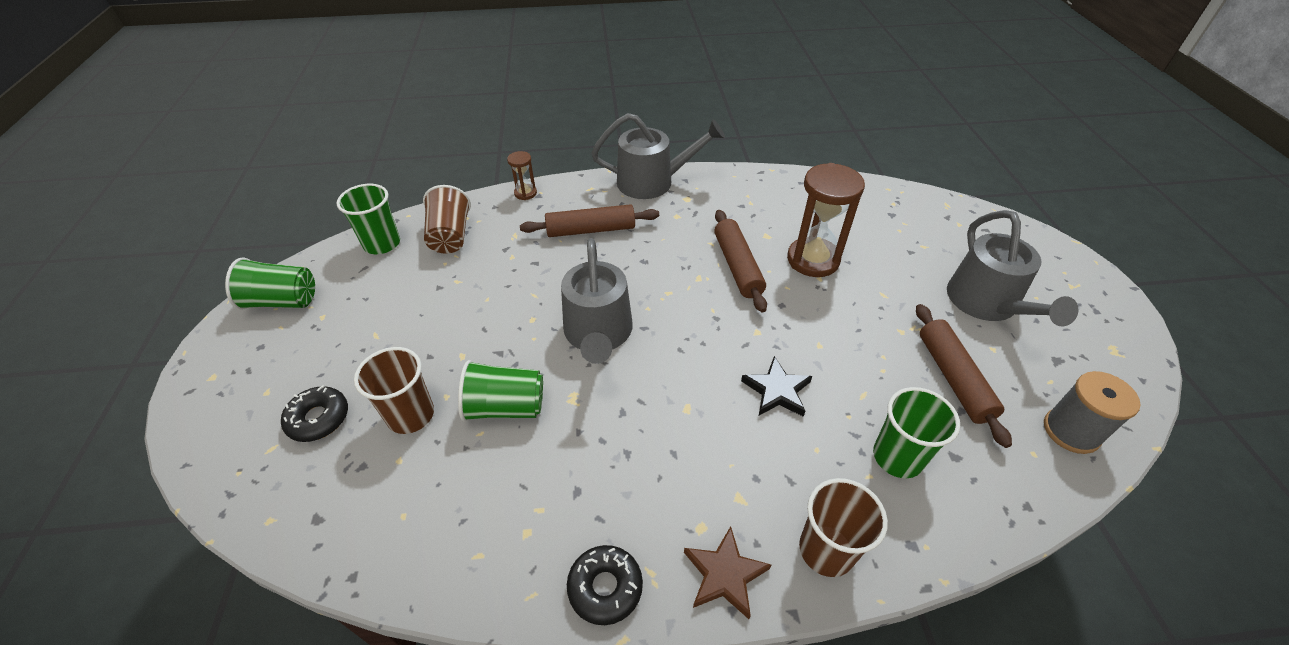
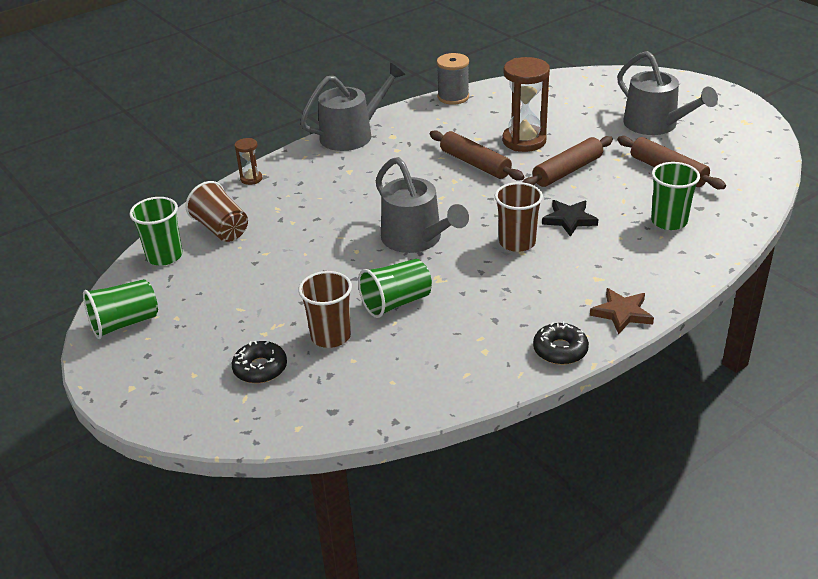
camera: 30 degrees left, 10 degrees down
brown rolling pin [520,204,659,237] -> brown rolling pin moved to [523,136,613,187]
brown cup [799,478,888,577] -> brown cup moved to [495,182,543,252]
grey spool [1044,371,1141,454] -> grey spool moved to [437,53,469,105]

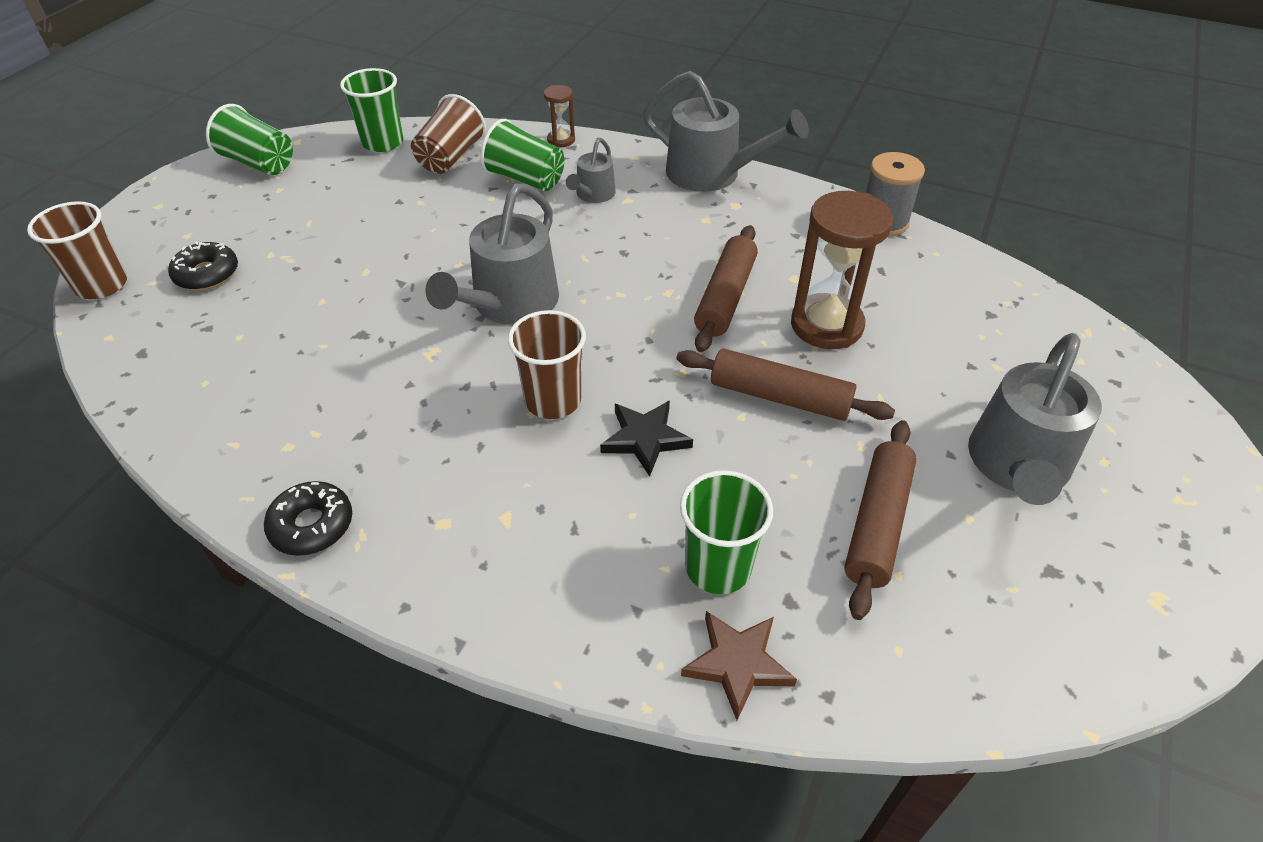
camera: 60 degrees right, 10 degrees up
brown cup [299,271,352,348] -> brown cup moved to [27,201,127,299]
green cup [358,259,432,318] -> green cup moved to [480,119,564,191]
brown star [590,288,654,335] -> brown star moved to [681,611,797,720]
none -> grey watering can [566,138,616,203]

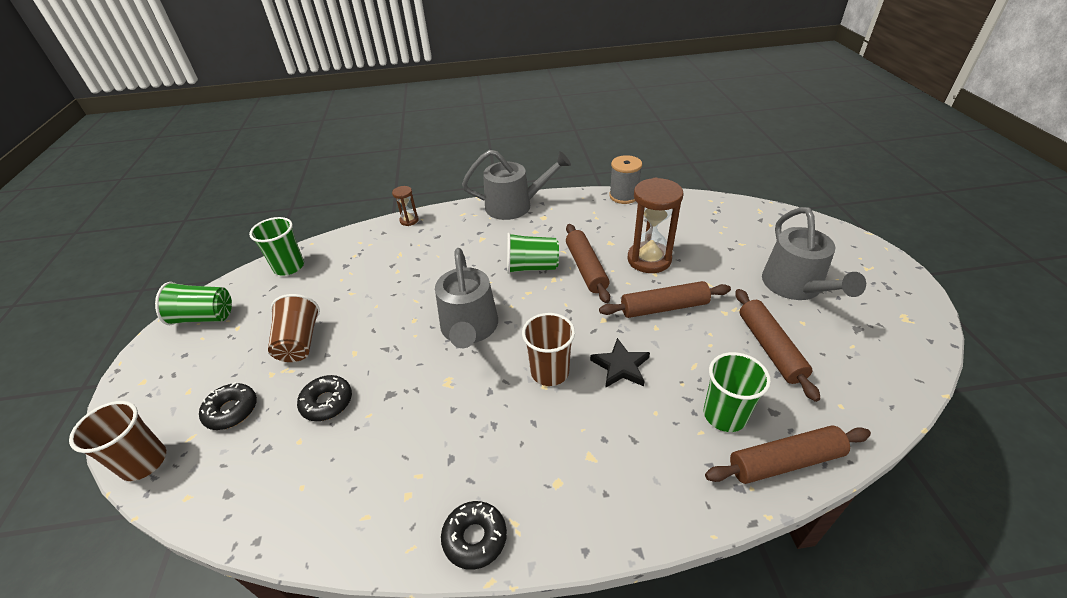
camera: 30 degrees left, 5 degrees down
brown cup [411,94,486,174] -> brown cup moved to [268,294,320,362]
green cup [480,119,564,191] -> green cup moved to [507,233,559,274]
grey watering can [566,138,616,203] -> none
brown star [681,611,797,720] -> brown rolling pin [705,425,871,484]
none -> black donut [297,375,352,421]

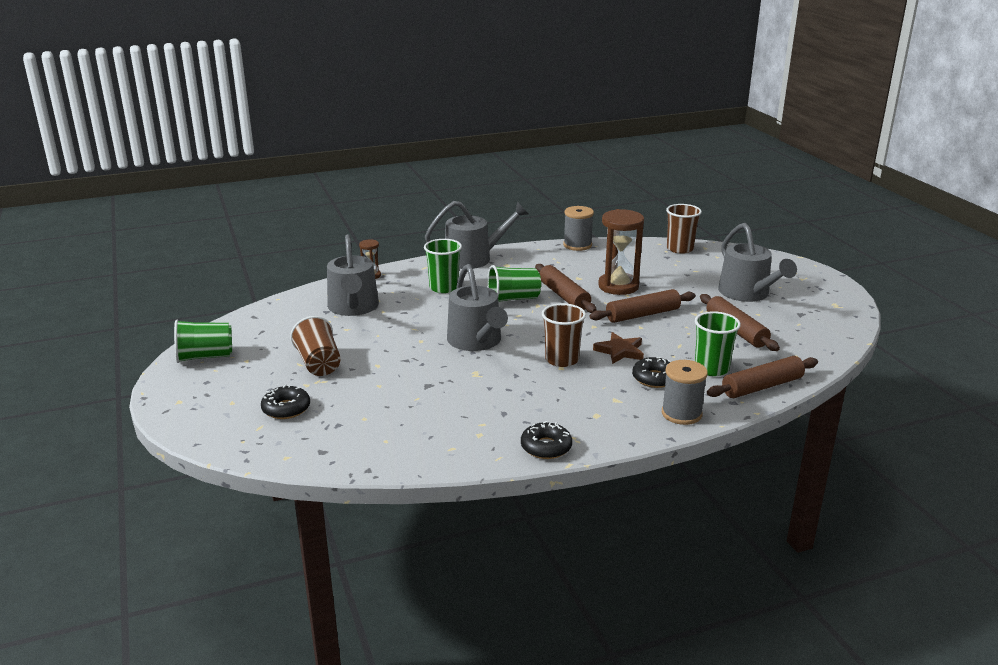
camera: 15 degrees left, 15 degrees down
brown cup [69,401,166,481] -> brown cup moved to [666,204,702,254]
green cup [249,217,304,276] -> green cup moved to [424,239,462,293]
black donut [297,375,352,421] -> black donut moved to [632,357,671,388]
black star [590,338,650,388] -> brown star [593,332,644,364]
none -> grey watering can [327,234,379,316]
none -> grey spool [662,360,708,425]

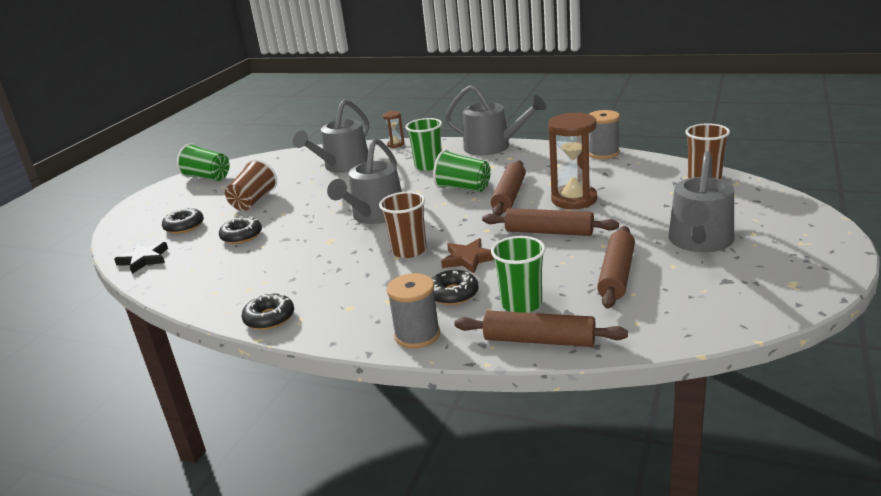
camera: 45 degrees right, 0 degrees up
none -> black star [114,242,168,274]
none -> black donut [219,216,262,244]

